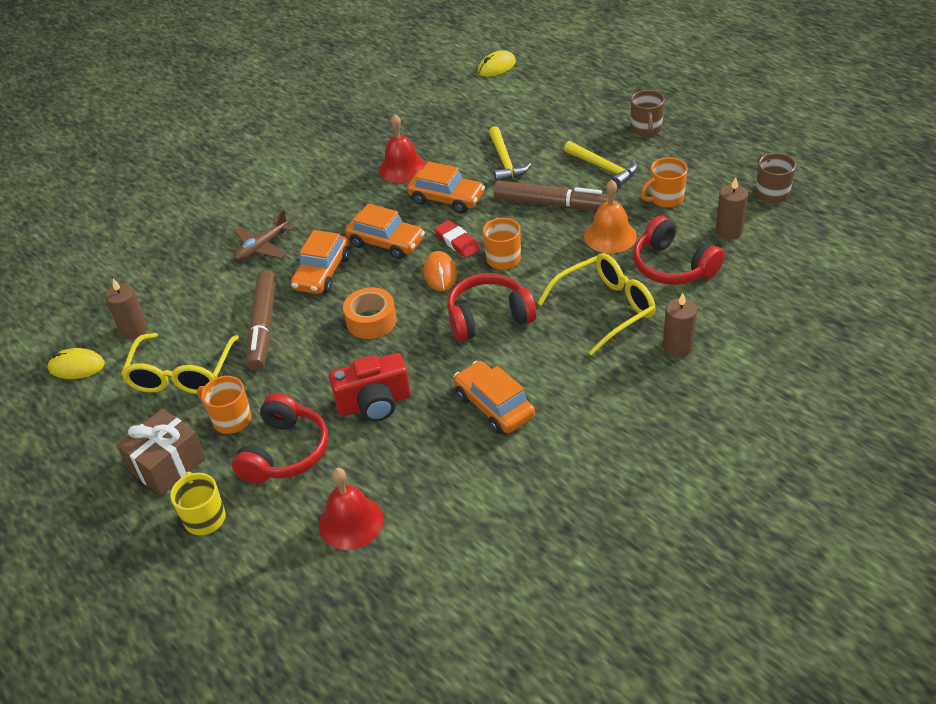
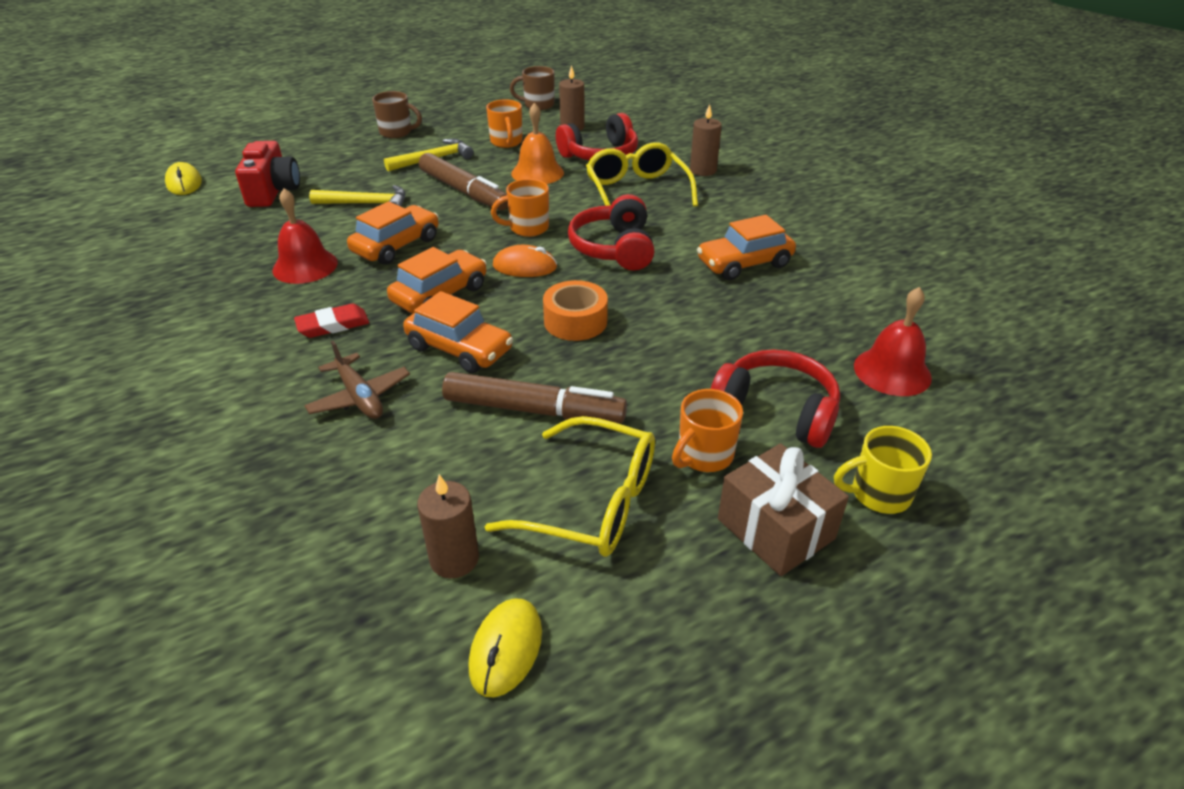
camera: 80 degrees left, 5 degrees down
red camera [329,353,411,422] -> red camera moved to [235,141,300,207]
red eraser [434,220,480,258] -> red eraser moved to [294,304,369,338]
brown marker [493,181,609,210] -> brown marker turned 105 degrees clockwise [419,153,508,211]

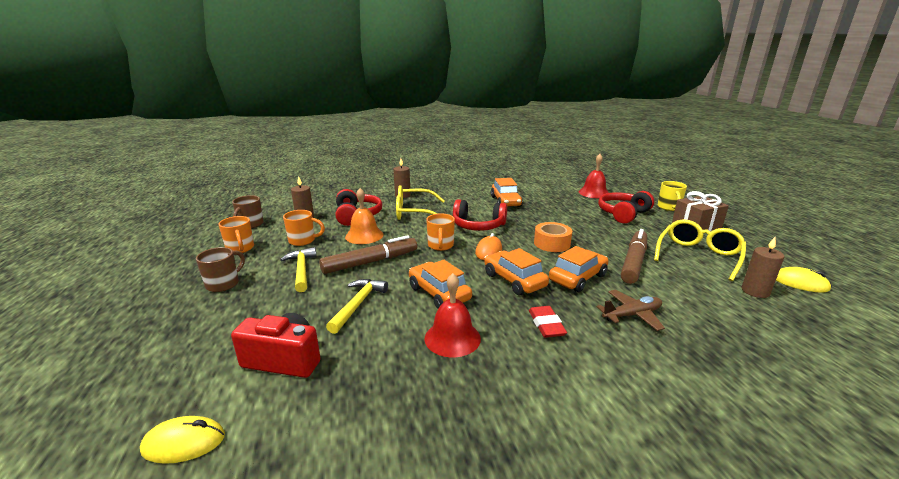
camera: 75 degrees left, 15 degrees down
orange mug [672,389,743,472] -> orange mug moved to [218,216,254,253]

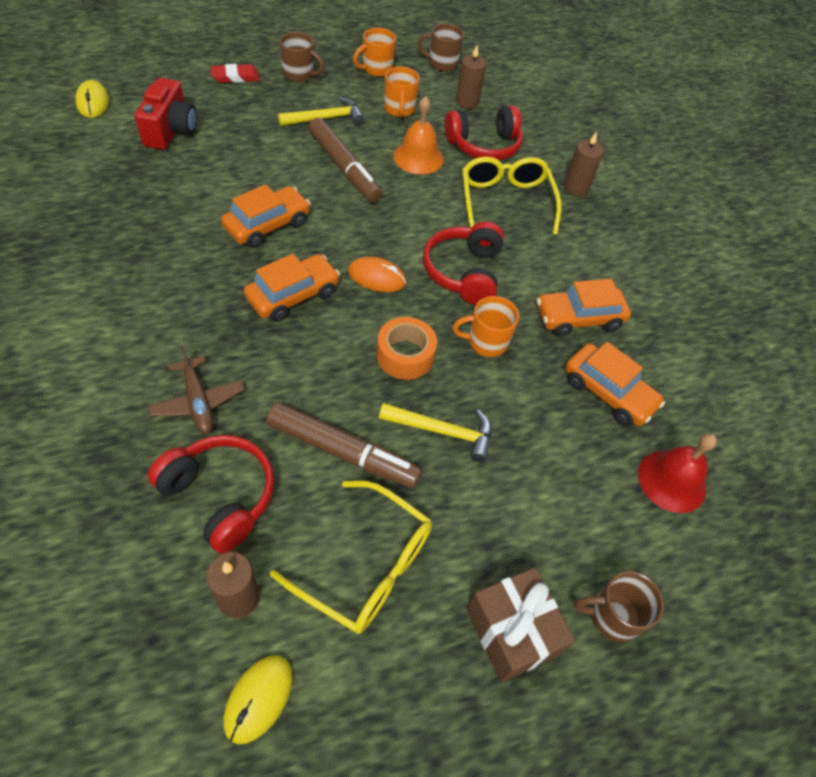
camera: 80 degrees right, 30 degrees up
yellow hammer [326,279,388,334] -> yellow hammer moved to [379,403,491,462]
red bell [425,273,481,357] -> none
orange mug [426,213,455,251] -> orange mug moved to [452,296,519,357]
red eraser [529,306,567,338] -> red eraser moved to [211,64,260,83]
orange car [549,246,609,292] -> orange car moved to [565,342,665,426]
red headphones [598,191,654,224] -> red headphones moved to [147,435,275,554]
yellow mug [658,181,687,211] -> brown mug [574,571,664,642]

